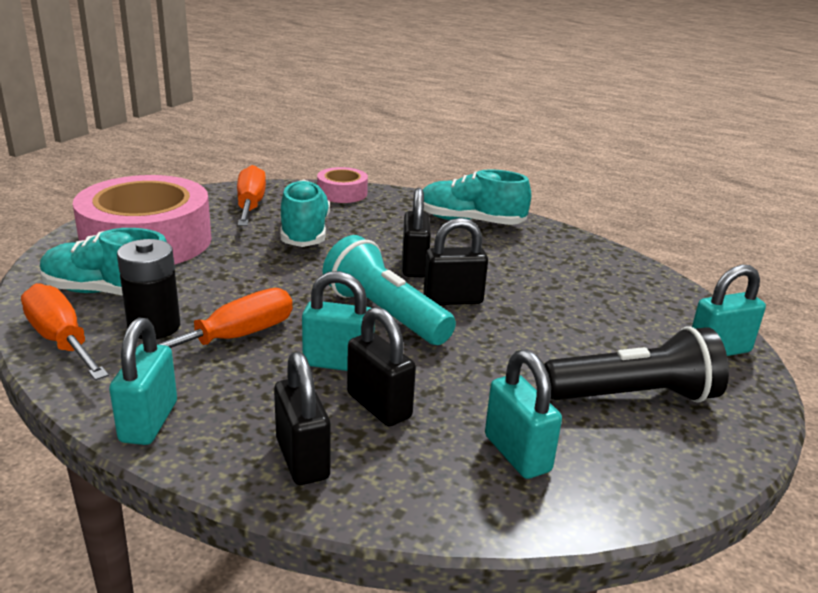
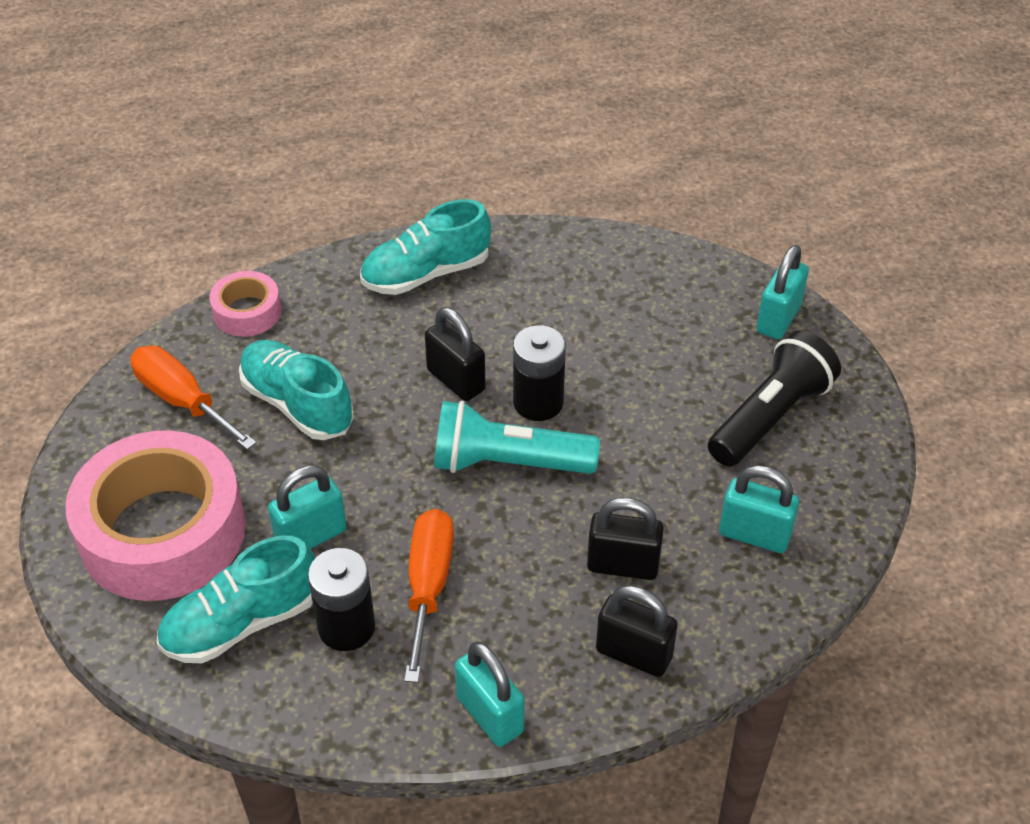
camera: 40 degrees left, 20 degrees up
orange screwdriver [21,283,109,380] -> none
turquoise padlock [302,271,375,371] -> turquoise padlock moved to [268,465,347,549]
black padlock [423,218,488,305] -> black battery [513,325,566,421]

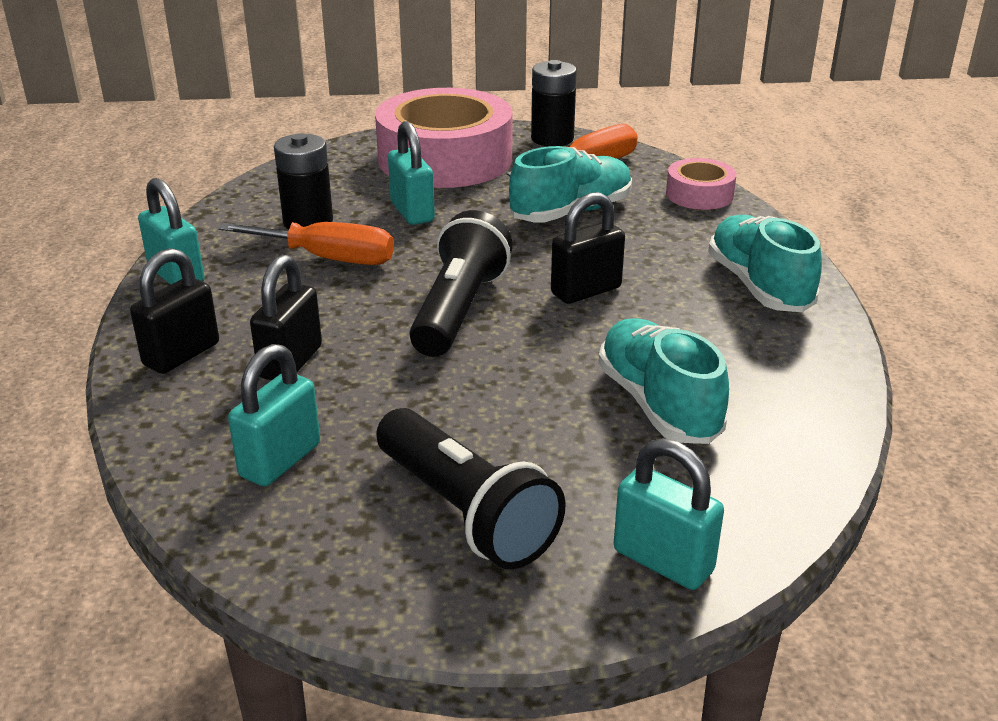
camera: 100 degrees right, 15 degrees down
turquoise shoe [157,536,315,663] -> turquoise shoe moved to [598,318,729,444]
turquoise flashlight [434,401,600,474] -> black flashlight [409,210,513,357]
turquoise padlock [455,642,524,747] -> turquoise padlock turned 75 degrees clockwise [138,178,204,285]
black battery [513,325,566,421] -> black battery moved to [531,60,577,146]

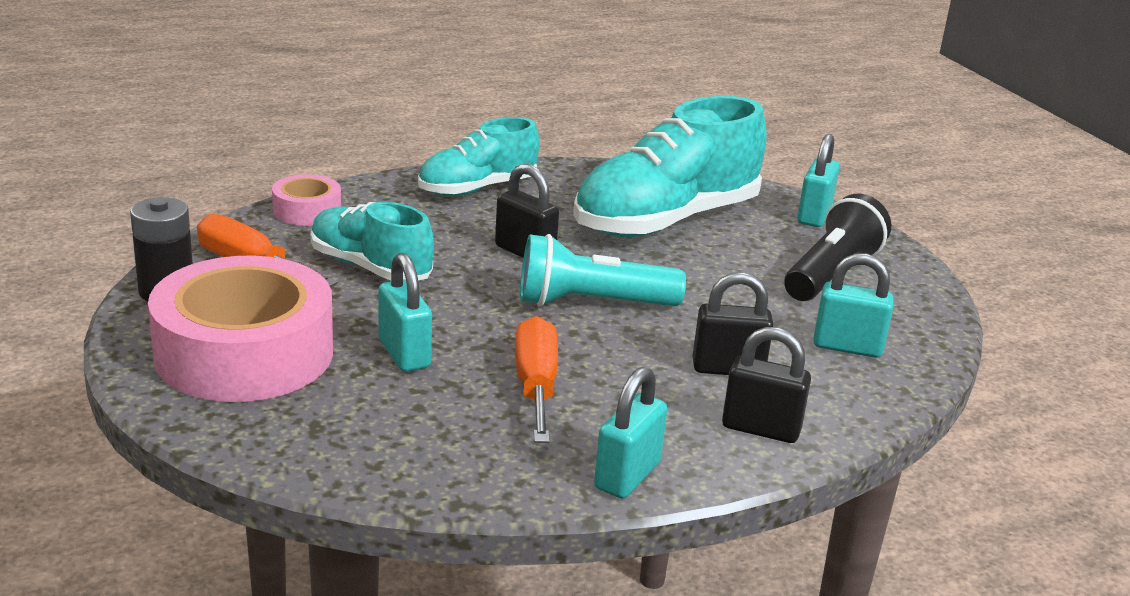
camera: 110 degrees left, 5 degrees down
black battery [274,133,333,229] -> none
turquoise padlock [388,121,435,225] -> turquoise padlock turned 75 degrees counterclockwise [378,253,432,372]
black flashlight [409,210,513,357] -> turquoise flashlight [520,234,686,307]
turquoise shoe [598,318,729,444] -> turquoise shoe [573,96,767,237], size x1.67

